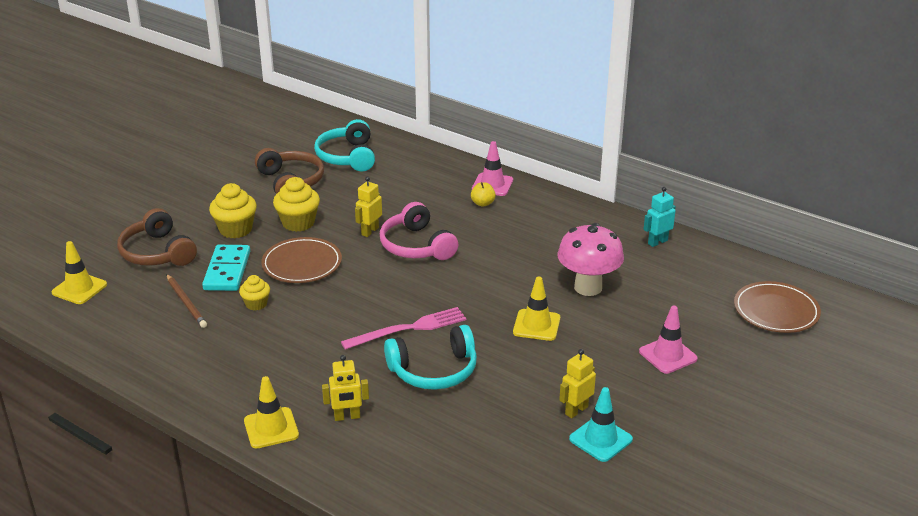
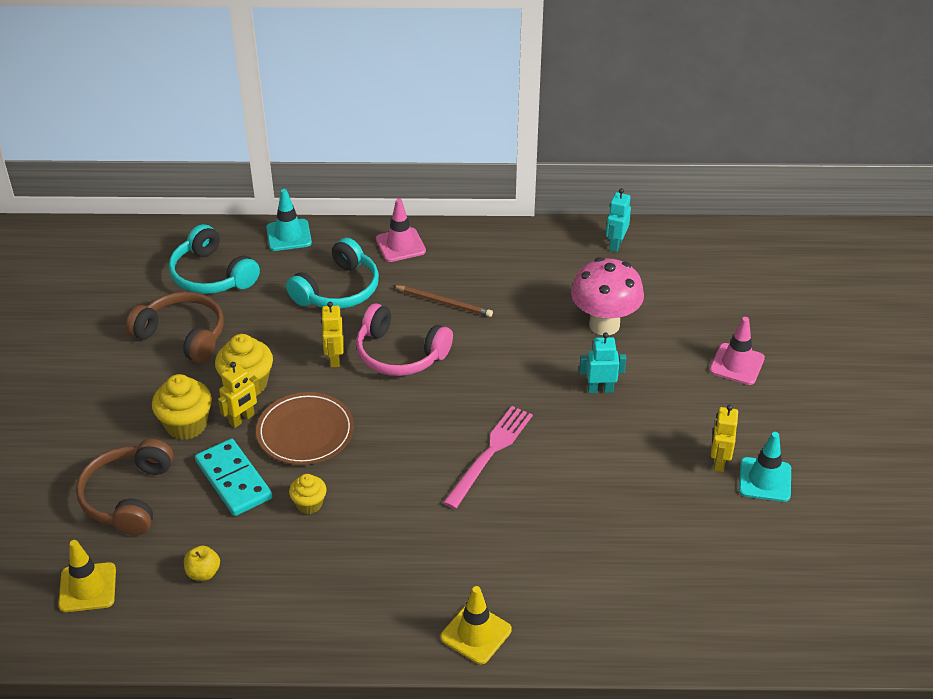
camera: 35 degrees left, 10 degrees up
brown headphones [117,208,197,266] -> brown headphones turned 75 degrees clockwise [76,439,174,536]
brown pencil [167,274,207,328] -> brown pencil moved to [393,285,493,317]
yellow robot [322,355,369,421] -> yellow robot moved to [218,362,260,428]
turquoise headphones [384,325,477,390] -> turquoise headphones moved to [286,238,379,309]
yellow apple [471,182,496,207] -> yellow apple moved to [184,546,220,581]
yellow traffic cone [513,277,560,341] -> turquoise robot [579,333,626,393]
brown plate [734,281,821,333] -> none
none -> turquoise traffic cone [266,189,312,251]

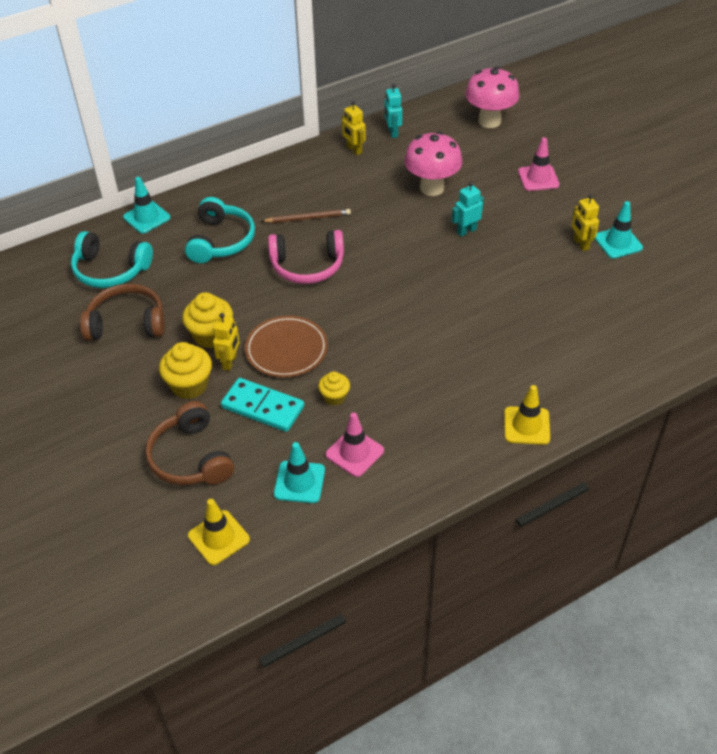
camera: 30 degrees left, 5 degrees up
yellow apple [184,546,220,581] -> turquoise traffic cone [274,442,325,503]
yellow robot [321,302,344,367] -> yellow robot moved to [342,101,366,155]
pink traffic cone [376,199,426,262] -> pink traffic cone moved to [326,412,384,477]
pink fork [443,406,533,509] -> none
none -> pink mushroom [465,66,520,128]

